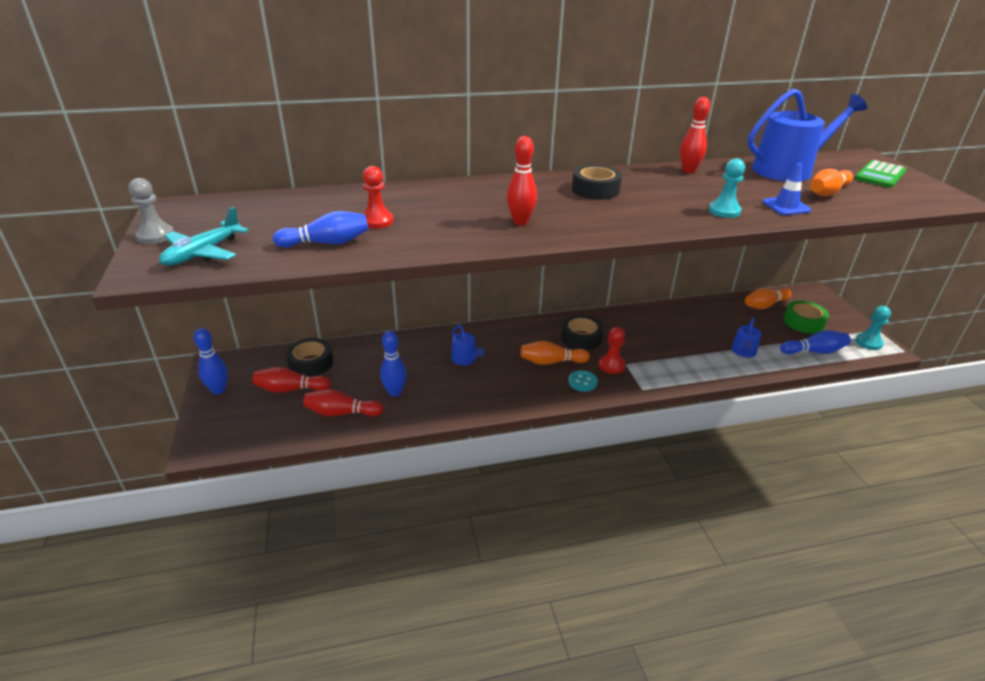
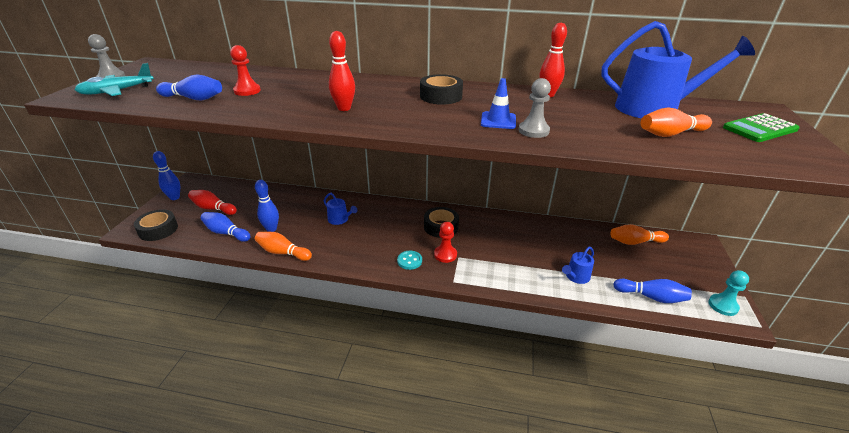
camera: 25 degrees right, 0 degrees up
black tape [286,338,333,377] -> black tape moved to [134,209,178,241]
red bowling pin [303,389,384,416] -> blue bowling pin [201,212,251,242]
blue watering can [451,325,485,366] -> blue watering can turned 45 degrees counterclockwise [324,193,357,225]
orange bowling pin [521,341,590,365] -> orange bowling pin moved to [255,232,312,261]
turquoise pawn [709,158,745,218] -> grey pawn [519,78,551,138]
blue traffic cone [763,163,811,215] -> blue traffic cone moved to [481,78,516,129]
green tape [783,301,829,334] -> none

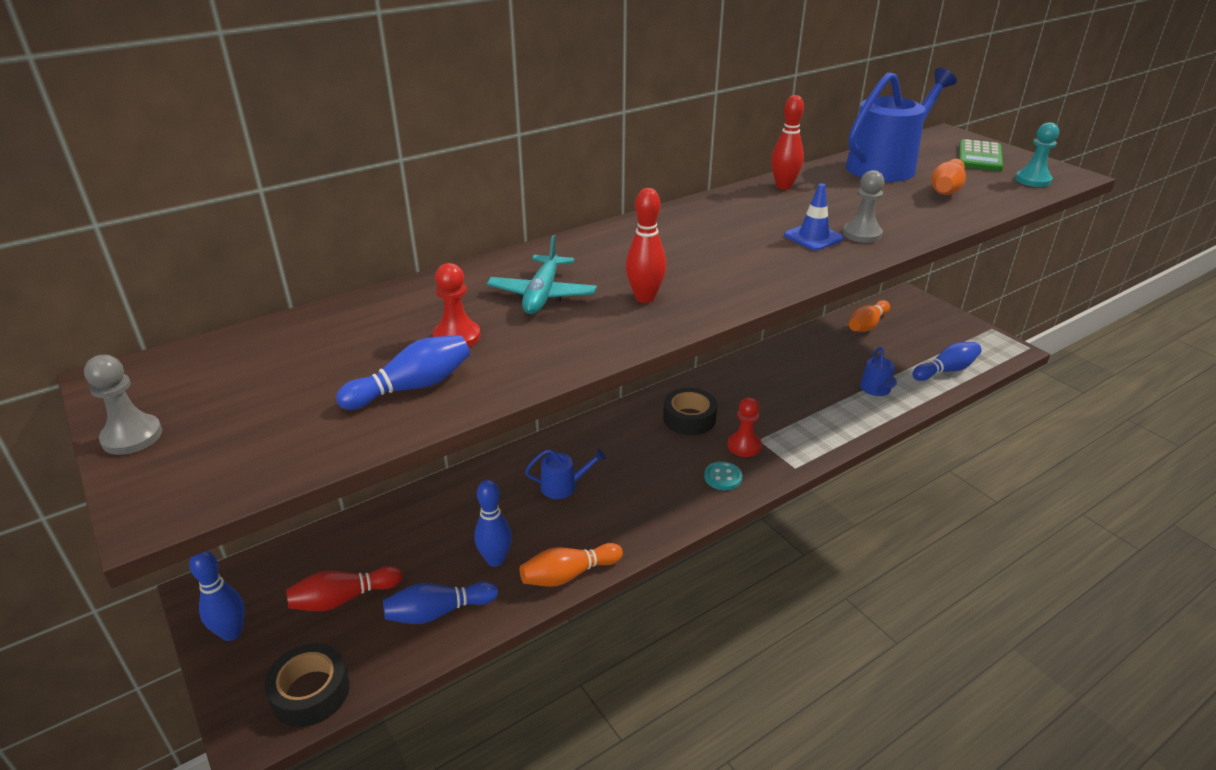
camera: 45 degrees left, 0 degrees up
turquoise plane [75,63,154,96] -> turquoise plane moved to [487,235,597,314]
black tape [420,74,463,105] -> none
turquoise pawn [708,270,749,316] -> turquoise pawn moved to [1015,122,1059,187]

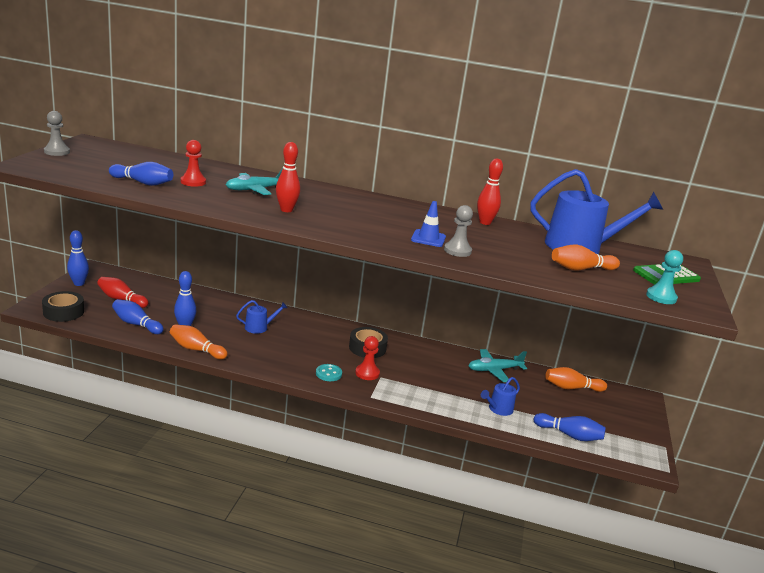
camera: 45 degrees right, 10 degrees down
blue watering can [525,449,606,499] -> blue watering can turned 60 degrees counterclockwise [236,300,287,334]
none -> turquoise plane [468,349,527,382]

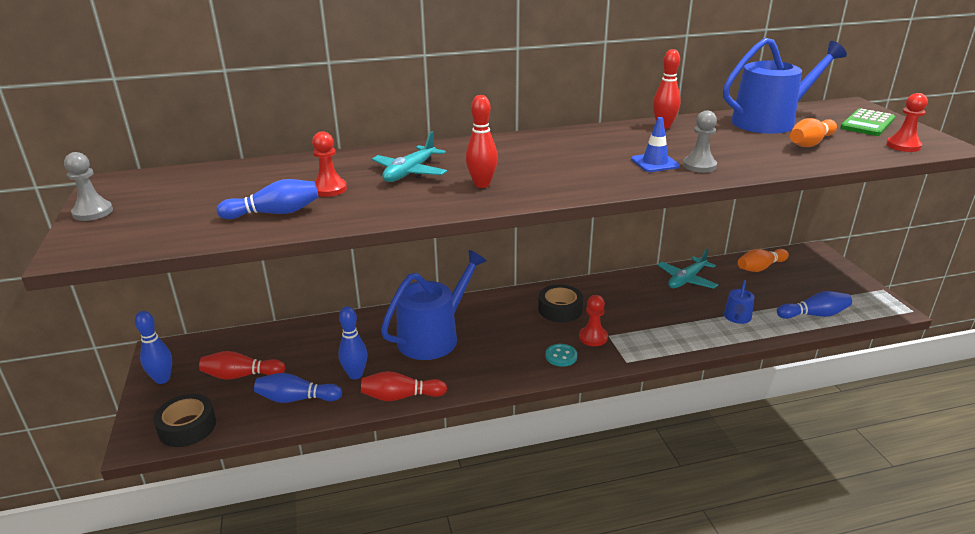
camera: 25 degrees left, 5 degrees up
orange bowling pin [170,324,228,359] -> red bowling pin [361,371,447,401]
blue watering can [236,300,287,334] -> blue watering can [381,250,487,360], size x2.14
turquoise pawn [646,250,683,304] -> red pawn [886,93,928,152]

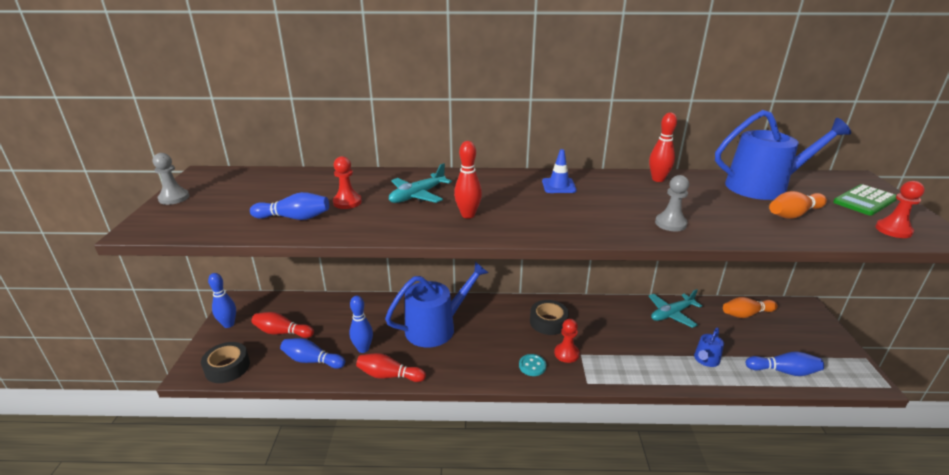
camera: 15 degrees right, 0 degrees up
blue traffic cone [631,117,680,172] -> blue traffic cone moved to [542,149,577,193]

